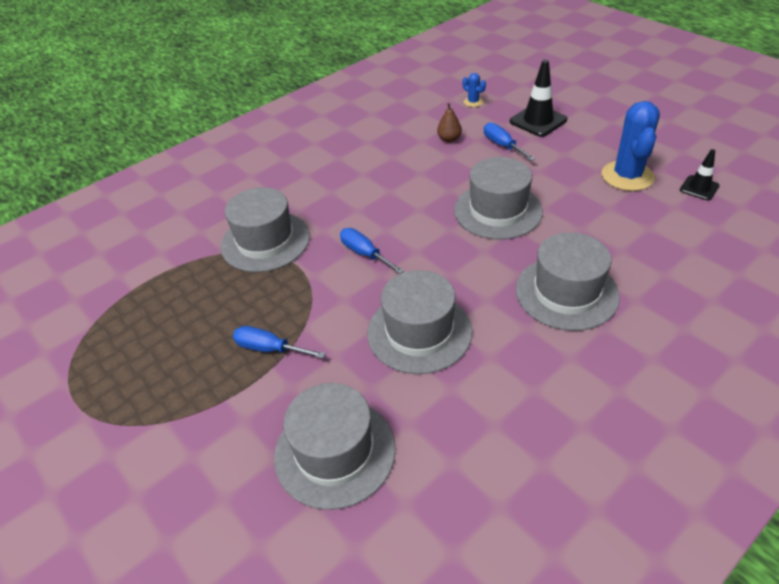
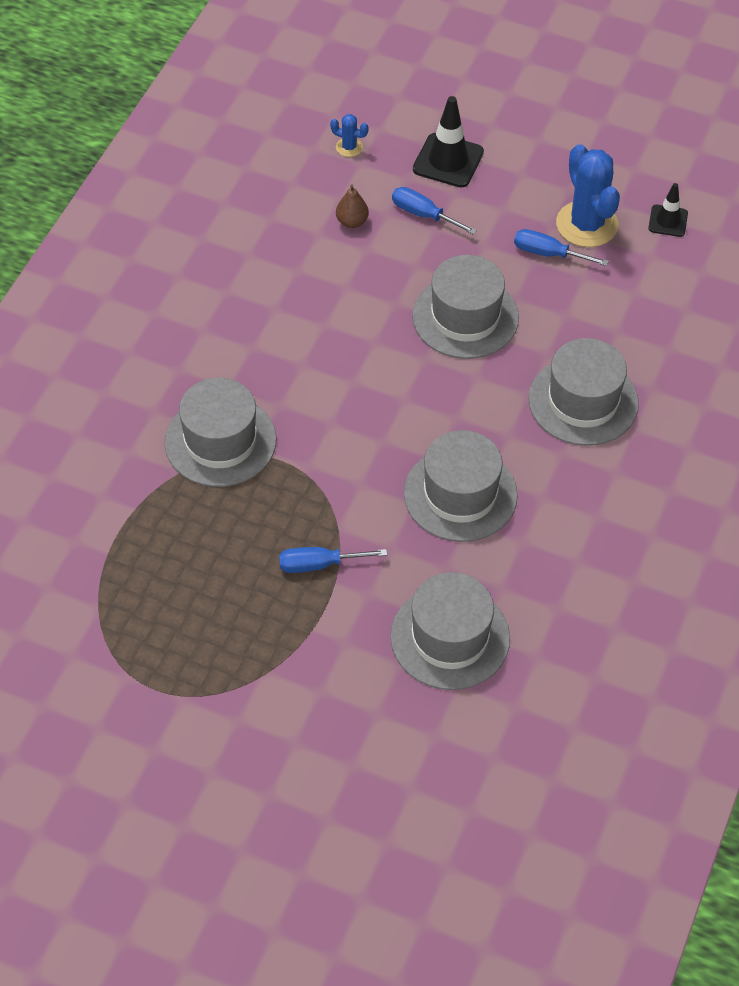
camera: 30 degrees left, 10 degrees up
blue screwdriver [340,228,404,274] -> blue screwdriver moved to [514,229,609,266]

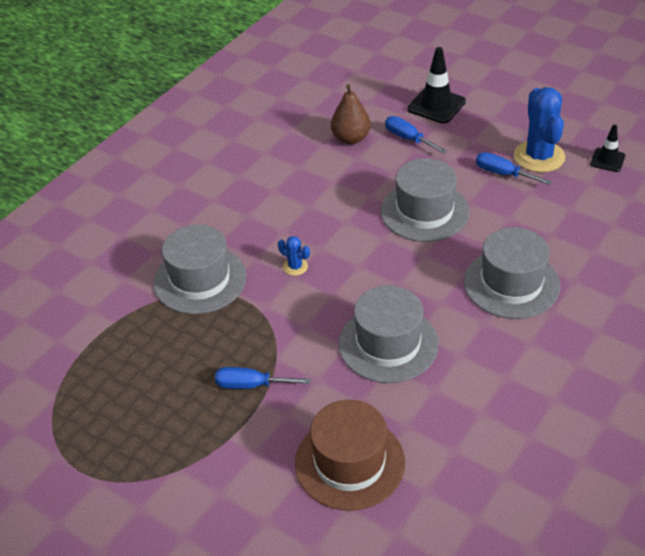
camera: 15 degrees right, 10 degrees down
blue cactus [330,114,369,157] -> blue cactus moved to [278,236,310,276]
brown pear [336,185,369,228] -> brown pear [331,84,371,144], size x1.53
grey hat [390,572,510,690] -> brown hat [295,400,405,511]

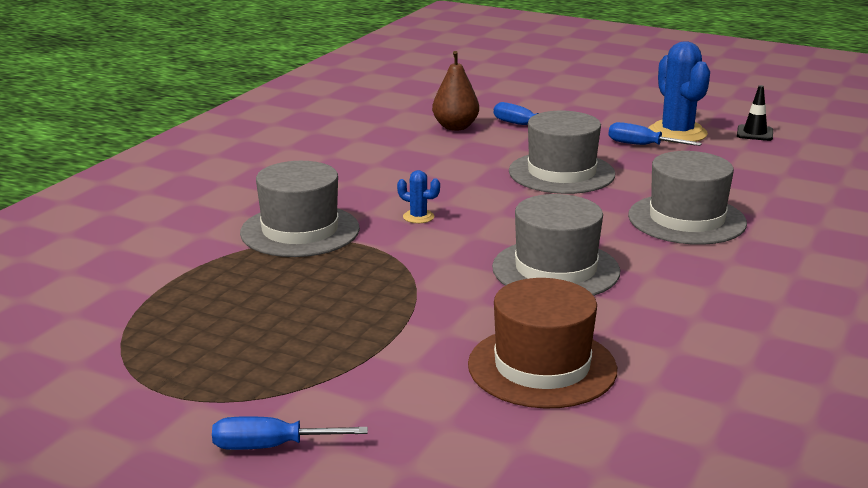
camera: 10 degrees left, 20 degrees down
blue screwdriver [215,367,311,389] -> blue screwdriver moved to [212,416,368,450]
black traffic cone [407,47,466,124] -> none

